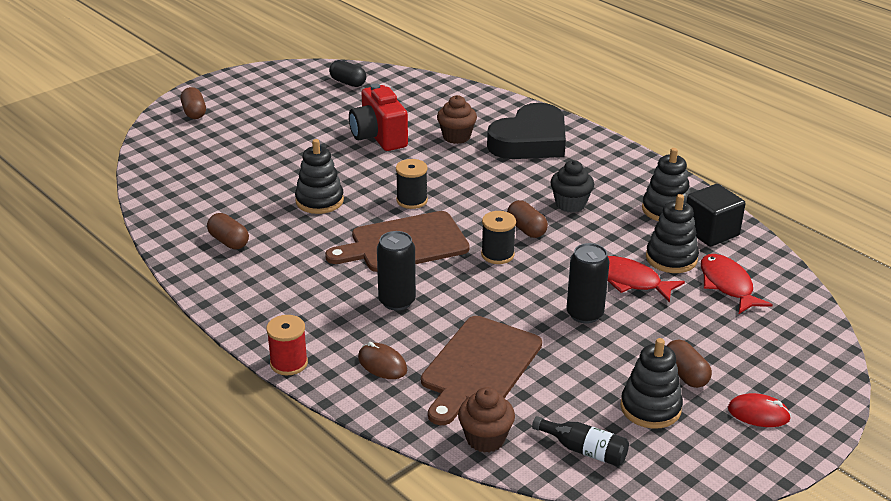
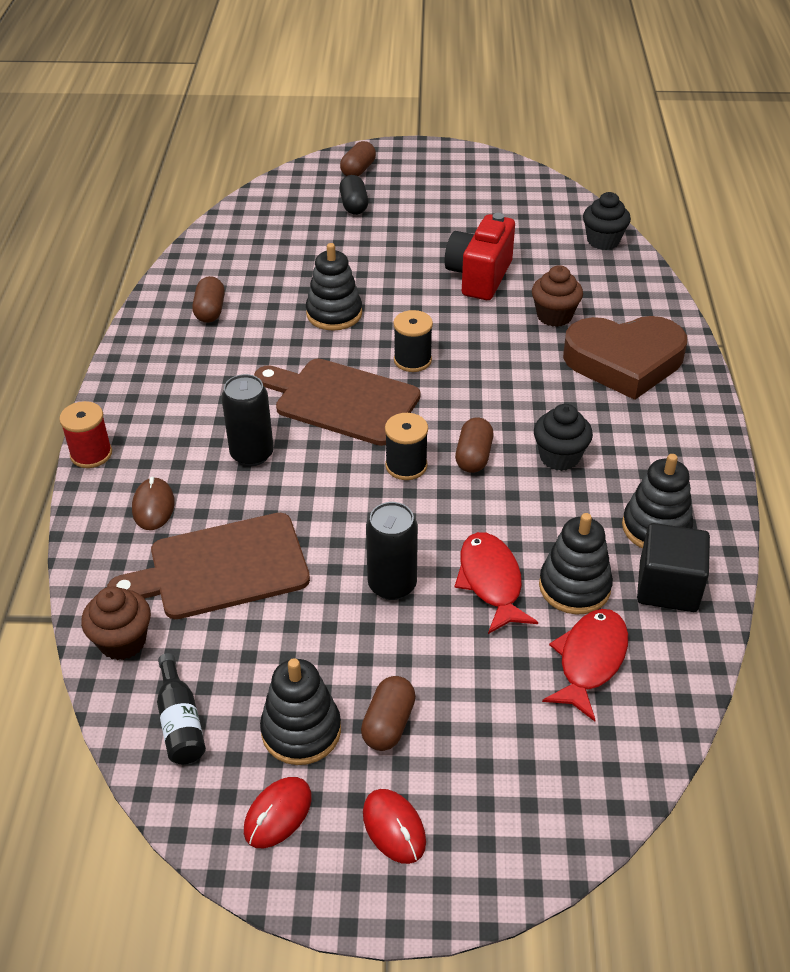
camera: 45 degrees right, 10 degrees up
black capsule [329,60,366,87] -> black capsule moved to [340,175,368,215]
black heart [487,103,566,159] -> brown heart [563,316,687,400]
none -> red mouse [244,777,312,848]
none -> black cupcake [583,192,631,250]

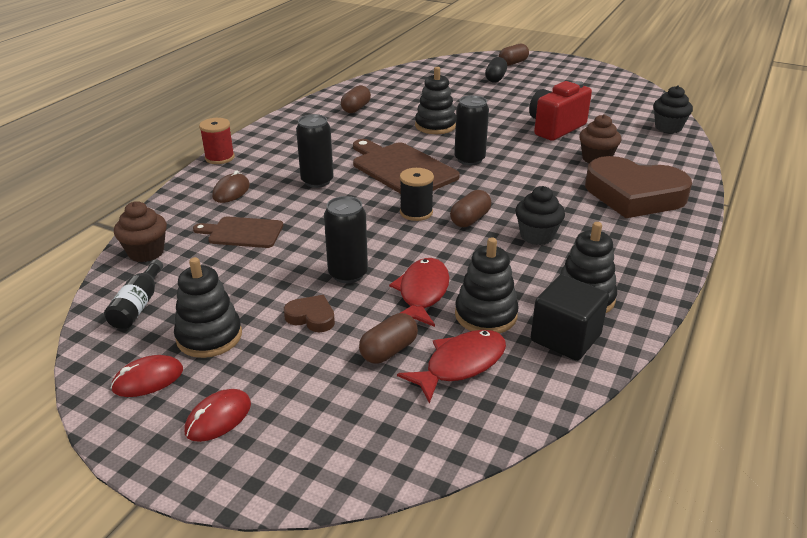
camera: 25 degrees right, 10 degrees down
brown cutting board [107,513,310,619] -> brown cutting board [193,217,283,248], size x0.60
brown capsule [361,676,416,751] -> brown capsule moved to [359,313,418,364]
red mouse [363,789,426,864] -> red mouse turned 45 degrees clockwise [184,389,251,442]
black spool [393,310,433,372] -> black can [454,95,489,165]
none -> brown heart [284,295,335,332]

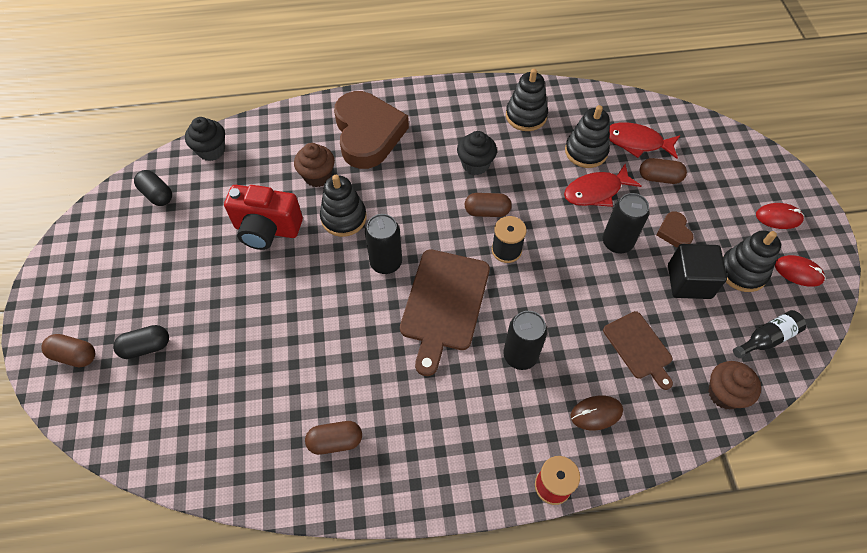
camera: 125 degrees left, 25 degrees up
black stacking toy [415,67,456,134] -> black stacking toy moved to [320,175,367,237]
black cube [531,275,609,361] -> black cube moved to [668,244,727,299]
none -> black capsule [134,170,172,206]

